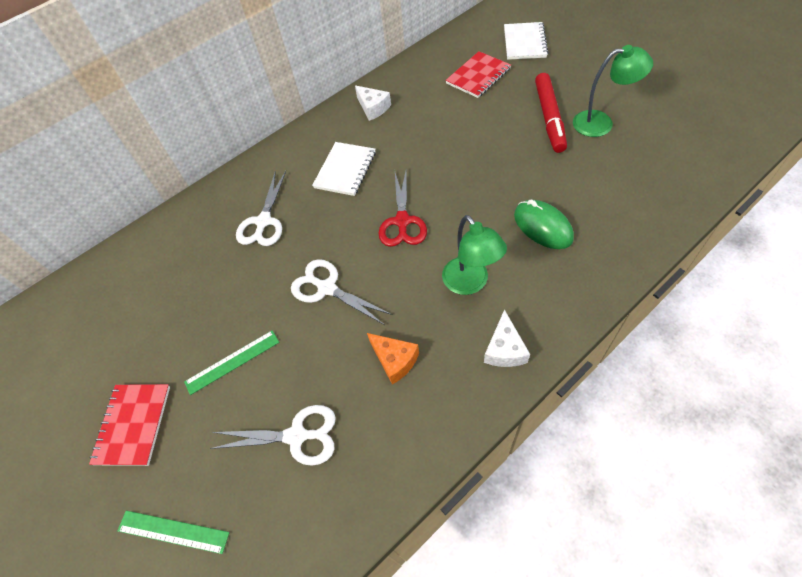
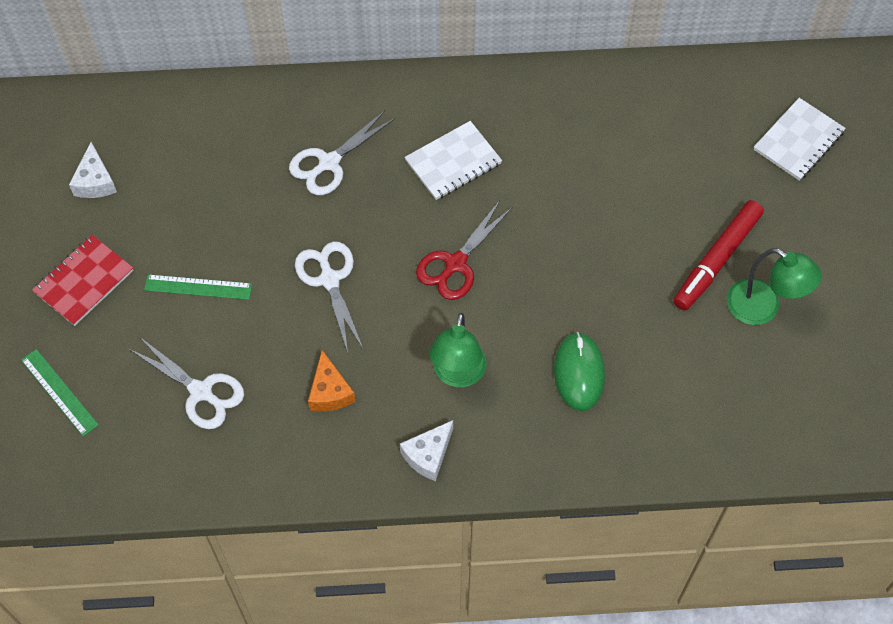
camera: 30 degrees right, 5 degrees up
white cheese [355,85,391,121] -> white cheese moved to [69,142,117,198]
red notebook [445,51,511,98] -> none

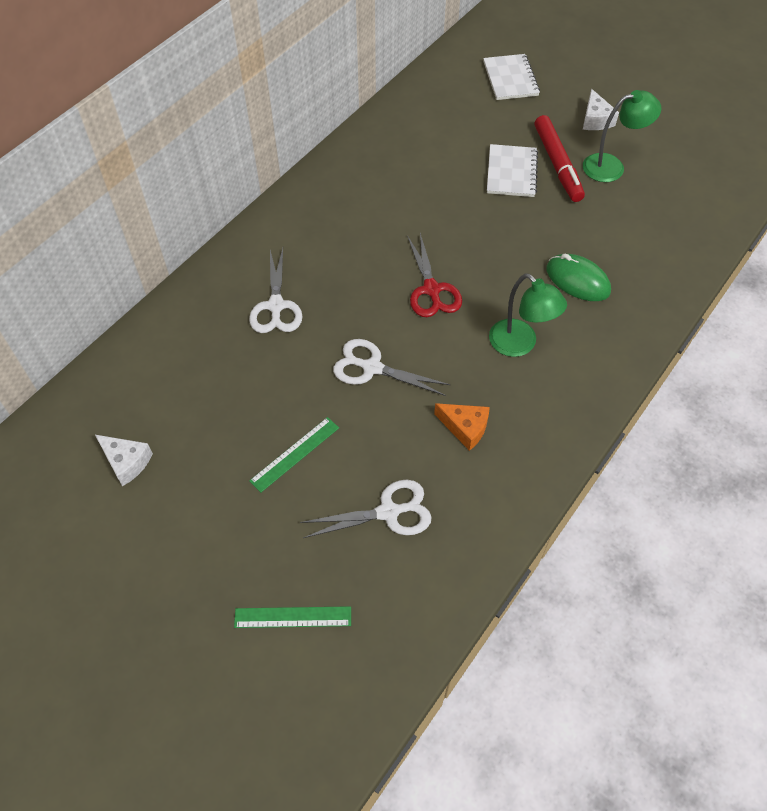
camera: 50 degrees left, 5 degrees down
red notebook [32,235,134,326] -> none
white cheese [400,420,453,481] -> white cheese moved to [583,89,619,130]
white notebook [405,121,502,200] -> white notebook moved to [487,144,538,197]

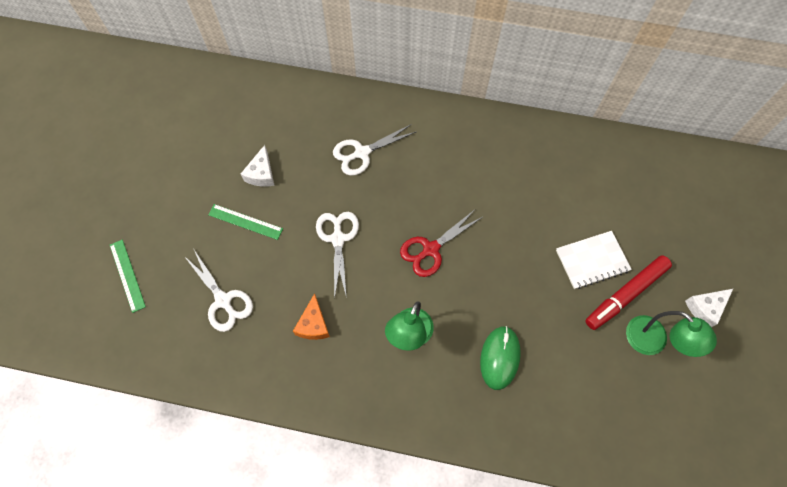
camera: 65 degrees right, 10 degrees up
white cheese [95,435,153,486] -> white cheese moved to [241,145,275,187]
white notebook [483,54,540,100] -> none

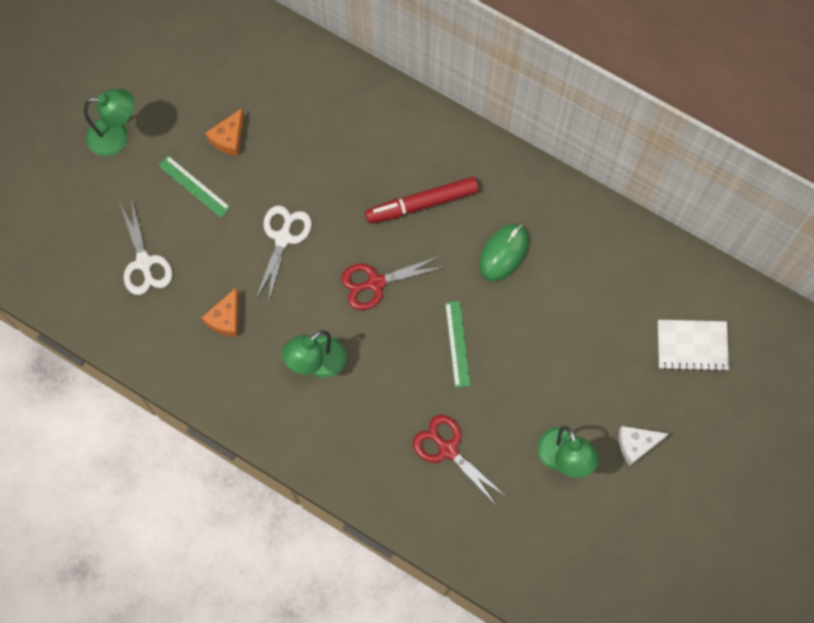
camera: 20 degrees right, 5 degrees up
green ruler [110,240,146,313] -> green ruler moved to [445,301,470,388]
white cheese [241,145,275,187] -> orange cheese [205,108,244,156]
white scissors [333,124,417,176] -> none
green mouse [480,326,521,390] -> green mouse moved to [479,224,529,281]
white notebook [556,231,632,289] -> white notebook moved to [658,320,729,372]
red marker [585,255,672,330] -> red marker moved to [365,177,479,224]
none -> green lamp [84,89,134,156]
none -> red scissors [413,415,505,506]

